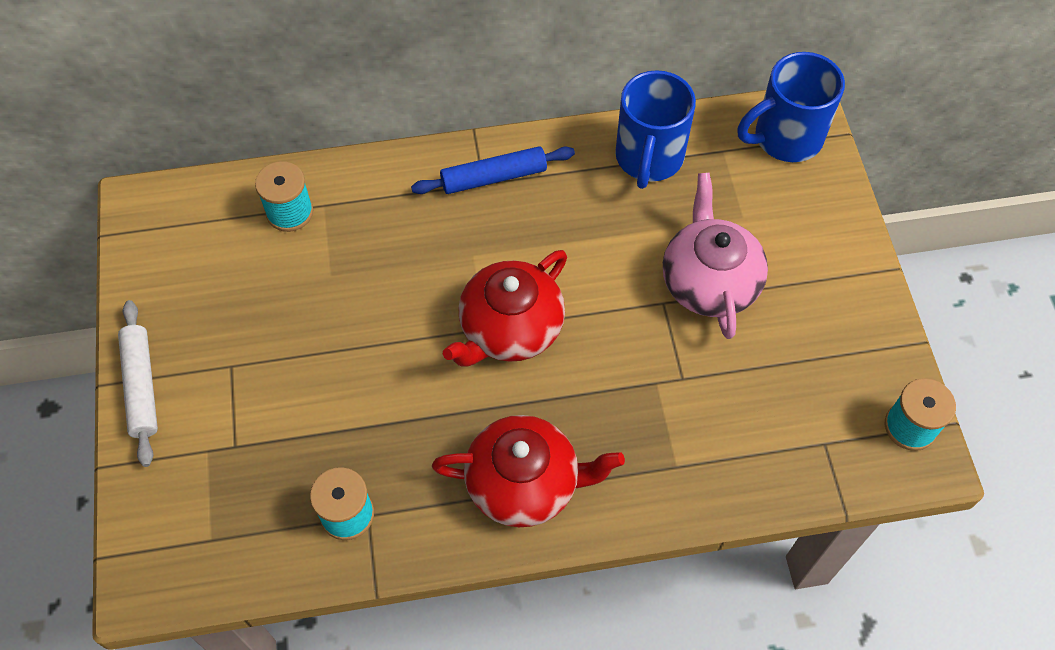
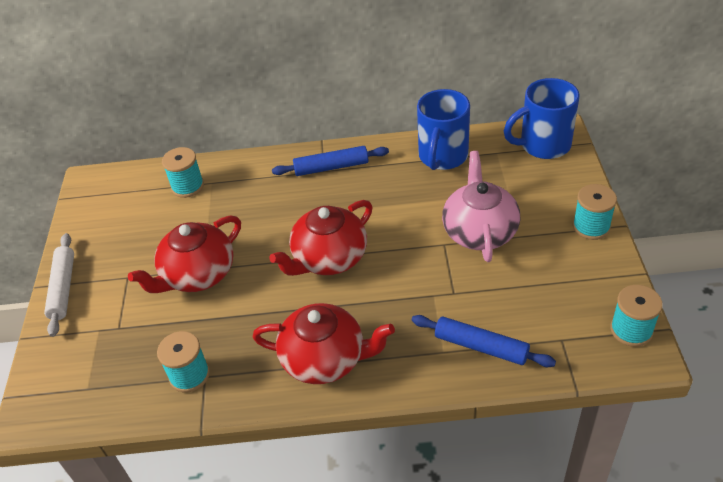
camera: 10 degrees right, 15 degrees down
none -> red teapot [128,215,241,293]
none -> blue rolling pin [412,315,556,367]
none -> turquoise spool [573,184,617,240]

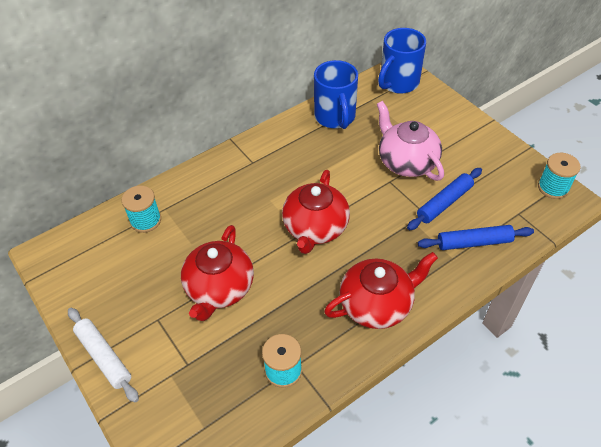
camera: 35 degrees left, 5 degrees up
blue rolling pin [272,146,389,176] -> blue rolling pin moved to [407,168,482,230]
turquoise spool [573,184,617,240] -> none

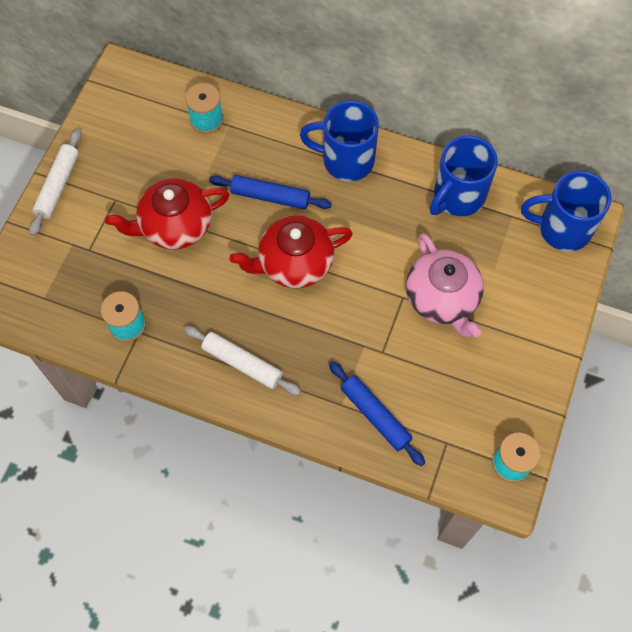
camera: 55 degrees right, 15 degrees up
red teapot [324,252,438,329] -> white rolling pin [184,326,301,395]
pink teapot [377,101,444,181] -> pink teapot turned 135 degrees clockwise [406,233,484,337]
blue rolling pin [407,168,482,230] -> blue rolling pin moved to [209,175,332,209]
none -> blue mug [300,100,379,181]

